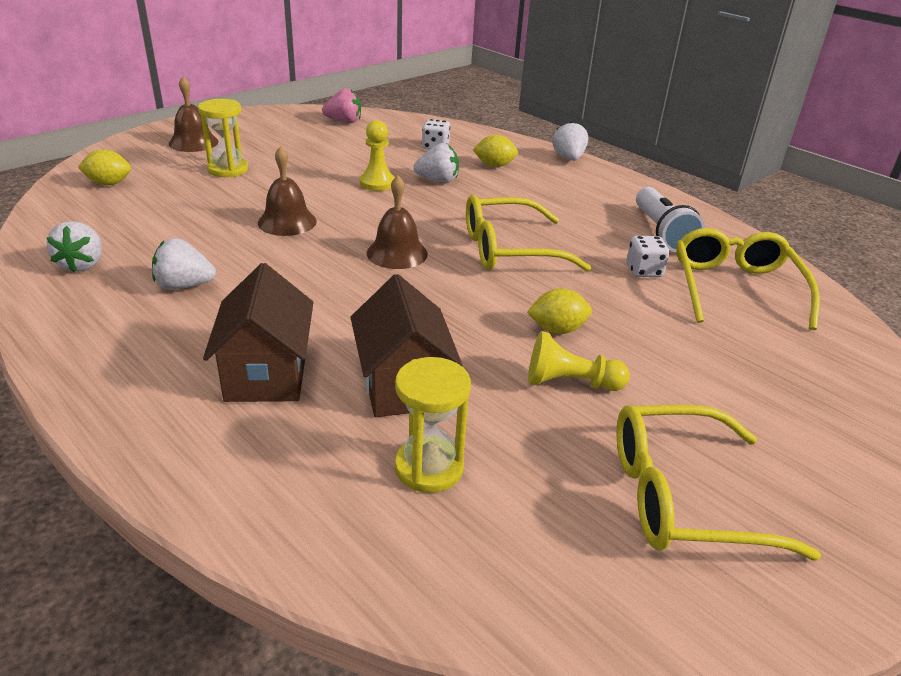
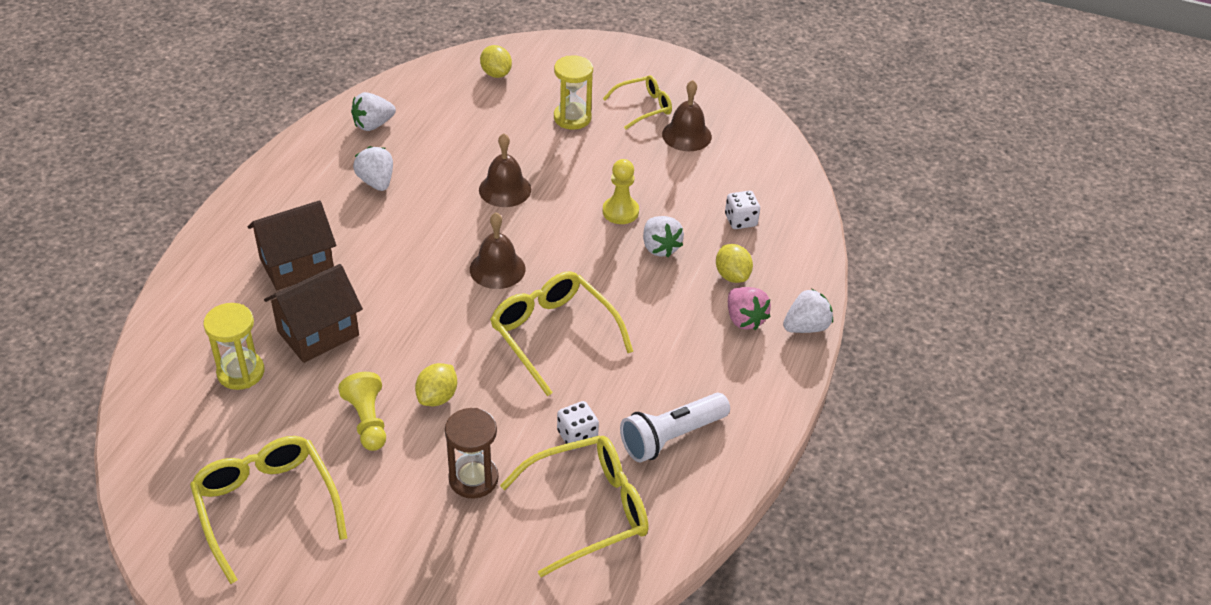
camera: 65 degrees right, 10 degrees up
brown bell [169,76,219,152] -> brown bell moved to [662,80,712,151]
pink strawberry [322,88,361,123] -> pink strawberry moved to [728,287,771,330]
yellow lemon [527,288,592,334] -> yellow lemon turned 60 degrees clockwise [415,363,457,406]
none -> brown hourglass [445,408,499,499]
none -> yellow glasses [603,75,672,129]

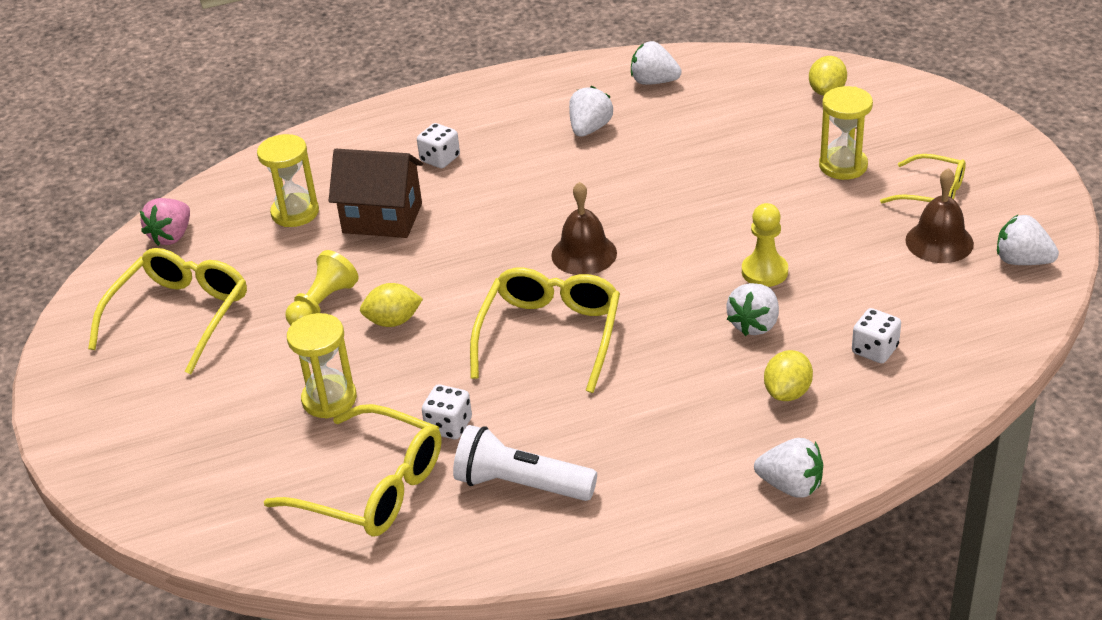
camera: 55 degrees right, 5 degrees down
brown house [248,200,336,290] -> white dice [417,123,460,168]
brown hourglass [445,408,499,499] -> yellow hourglass [287,313,357,419]
brown bell [479,133,531,207] -> none
pink strawberry [728,287,771,330] -> pink strawberry moved to [140,198,190,246]
none -> white strawberry [997,215,1059,265]

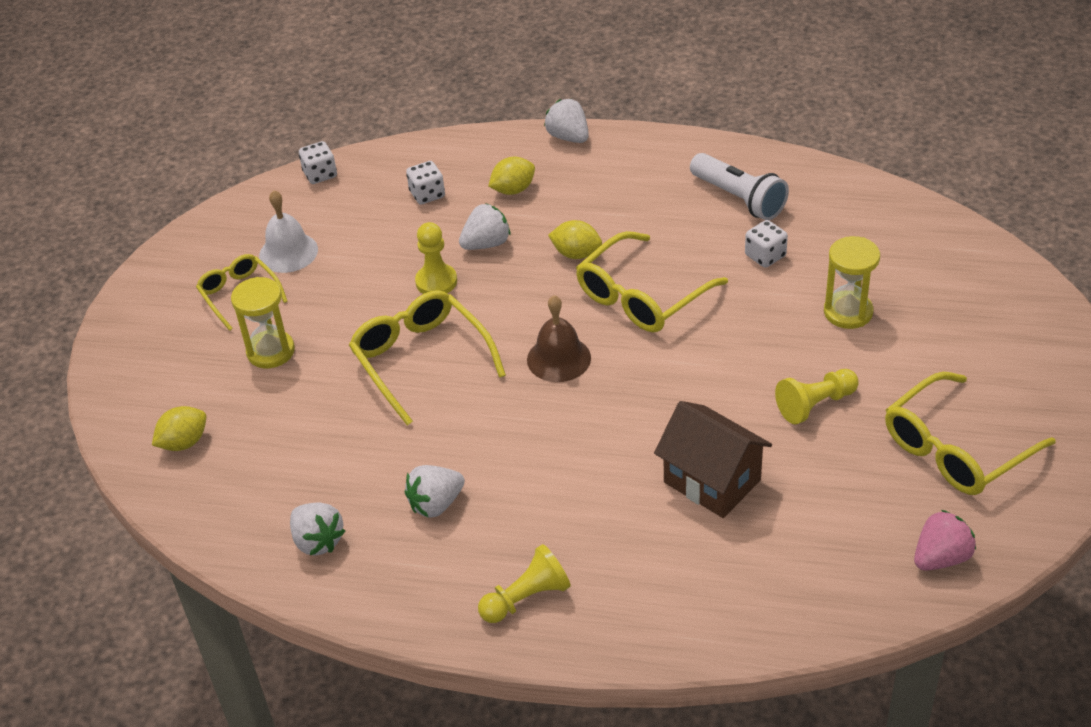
camera: 150 degrees left, 5 degrees up
yellow hourglass [257,134,319,227] -> none
yellow glasses [264,404,441,537] -> yellow glasses moved to [349,290,506,426]
yellow lemon [360,283,423,327] -> yellow lemon moved to [548,220,602,259]
white dice [417,123,460,168] -> white dice moved to [299,141,337,184]
brown bell [905,168,974,263] -> white bell [259,190,318,273]
white strawberry [997,215,1059,265] -> none
none -> yellow pawn [478,544,571,623]

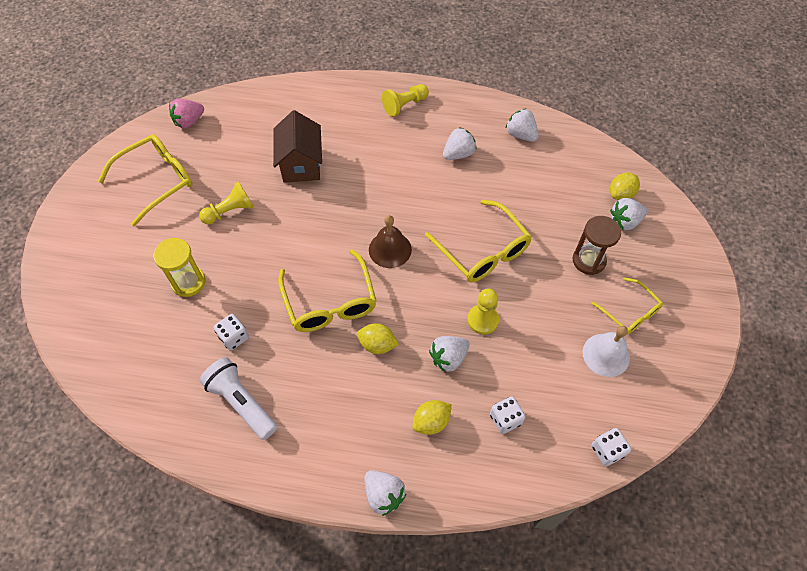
camera: 175 degrees right, 15 degrees up
yellow hourglass [231,277,295,368] -> brown hourglass [573,216,621,275]
yellow glasses [576,231,728,333] -> yellow glasses turned 120 degrees clockwise [278,249,376,332]
brown house [654,401,772,518] -> brown house turned 45 degrees clockwise [273,110,322,183]
none -> white strawberry [610,198,647,231]

